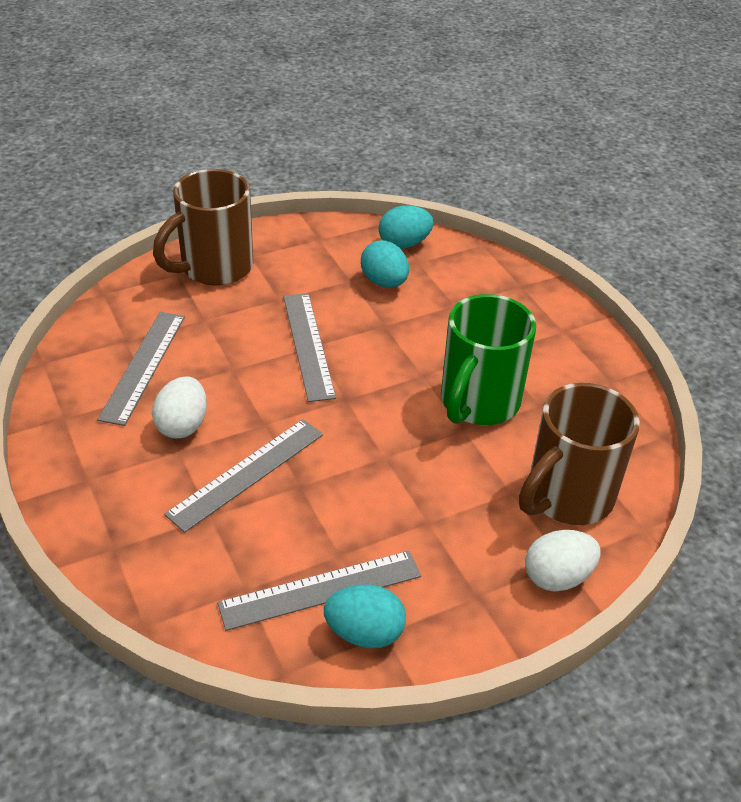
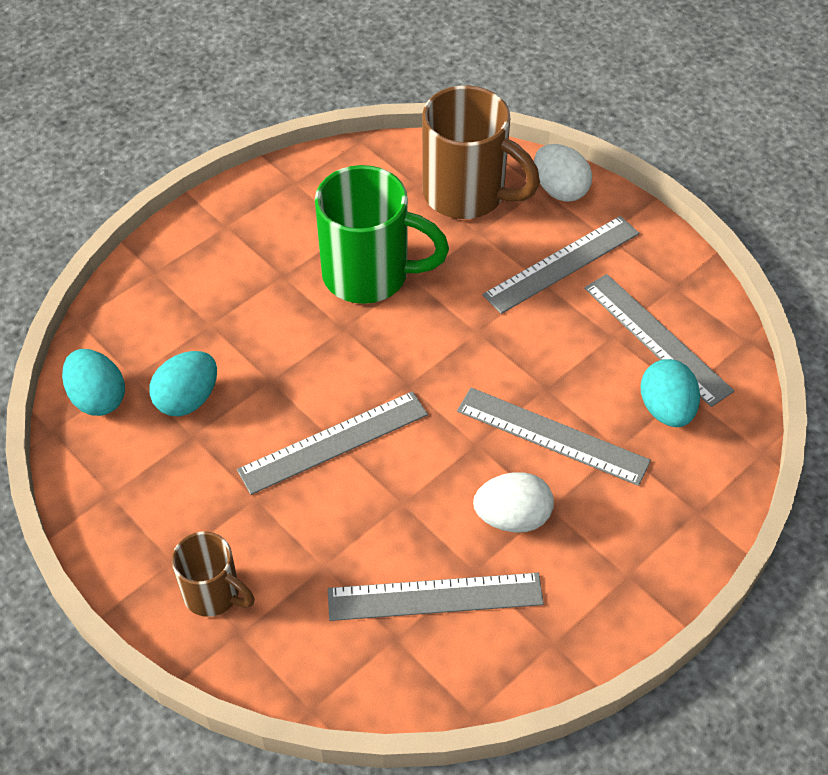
camera: 105 degrees left, 10 degrees up
brown mug [153,169,253,286] -> brown mug [172,531,255,617], size x0.56
turquoise egg [324,585,406,648] -> turquoise egg moved to [640,359,700,427]
none -> grey ruler [483,216,639,314]

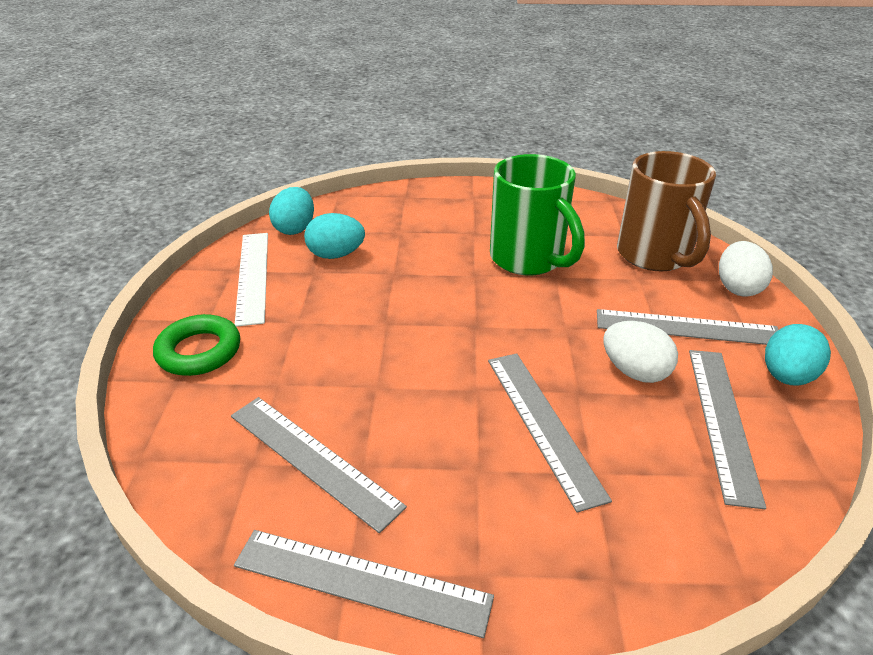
camera: 45 degrees right, 15 degrees down
brown mug [172,531,255,617] -> green ring [153,314,240,376]
grey ruler [237,391,428,495] -> grey ruler moved to [234,530,494,638]
white egg [473,472,554,533] -> white egg moved to [604,321,678,383]
turquoise egg [640,359,700,427] -> turquoise egg moved to [765,324,831,386]
none -> white ruler [235,233,268,327]

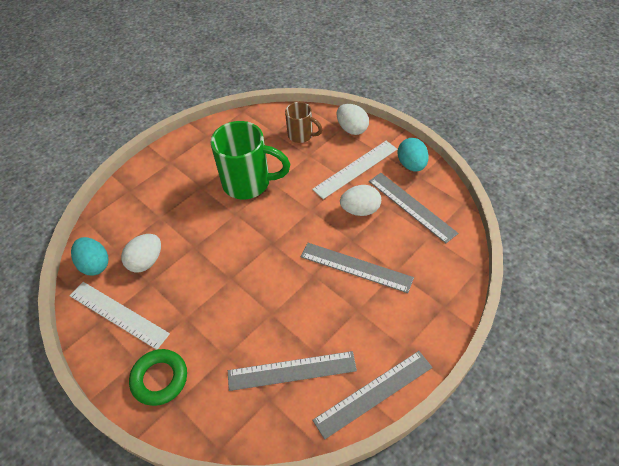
camera: 45 degrees left, 15 degrees up
turquoise egg [304,213,365,259] -> white egg [121,234,161,272]
grey ruler [597,309,778,345] -> white ruler [312,141,397,199]
brown mug [617,151,716,271] -> brown mug [285,102,323,143], size x0.56

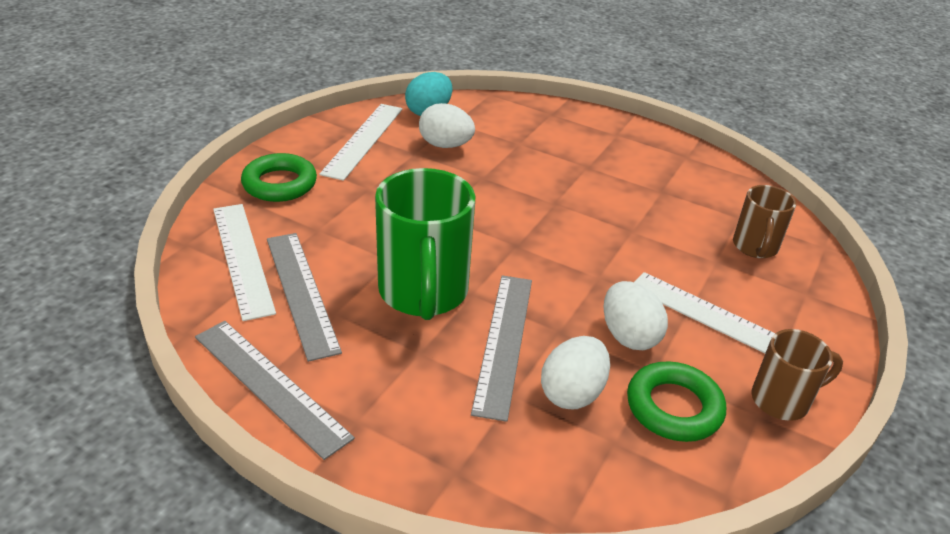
camera: 70 degrees right, 15 degrees down
green mug [211,121,290,199] -> green mug moved to [375,168,475,320]
white egg [337,104,369,135] -> white egg moved to [541,336,610,409]
grey ruler [369,173,458,243] -> green ring [627,362,726,442]
turquoise egg [398,138,429,172] -> brown mug [751,329,843,421]
none -> white ruler [213,204,276,321]

